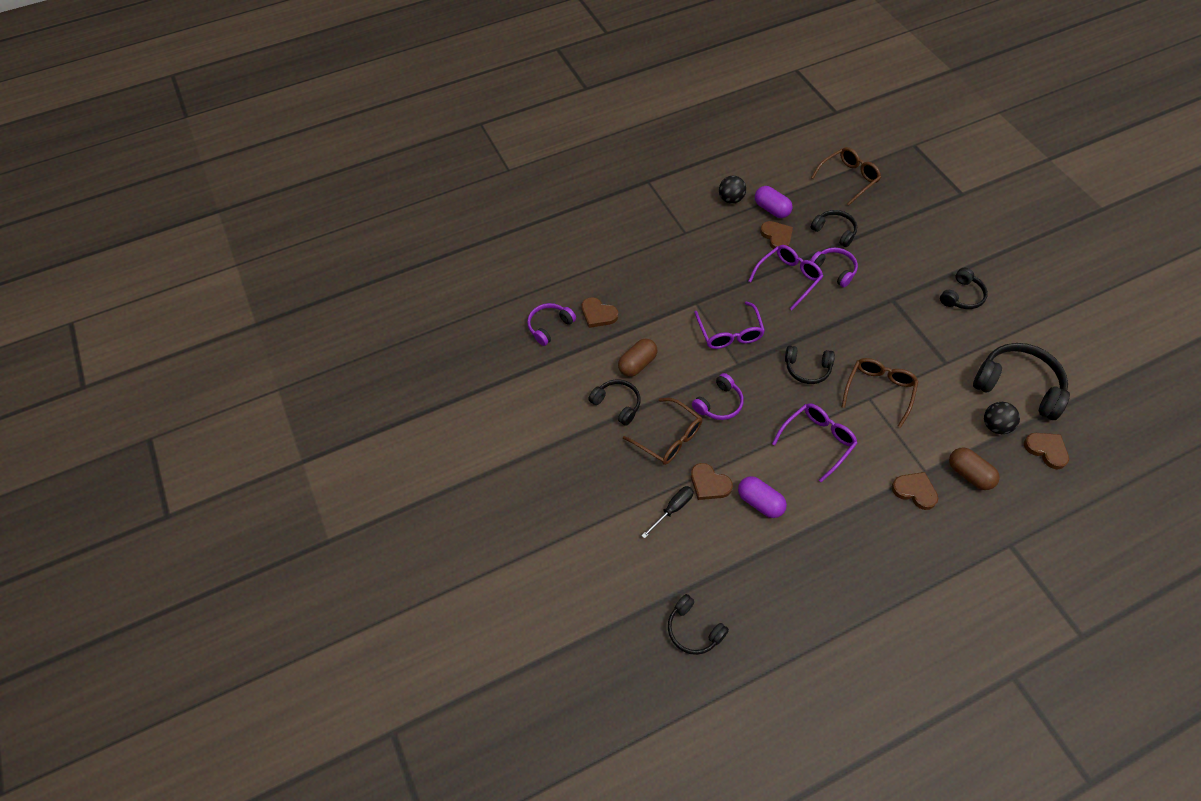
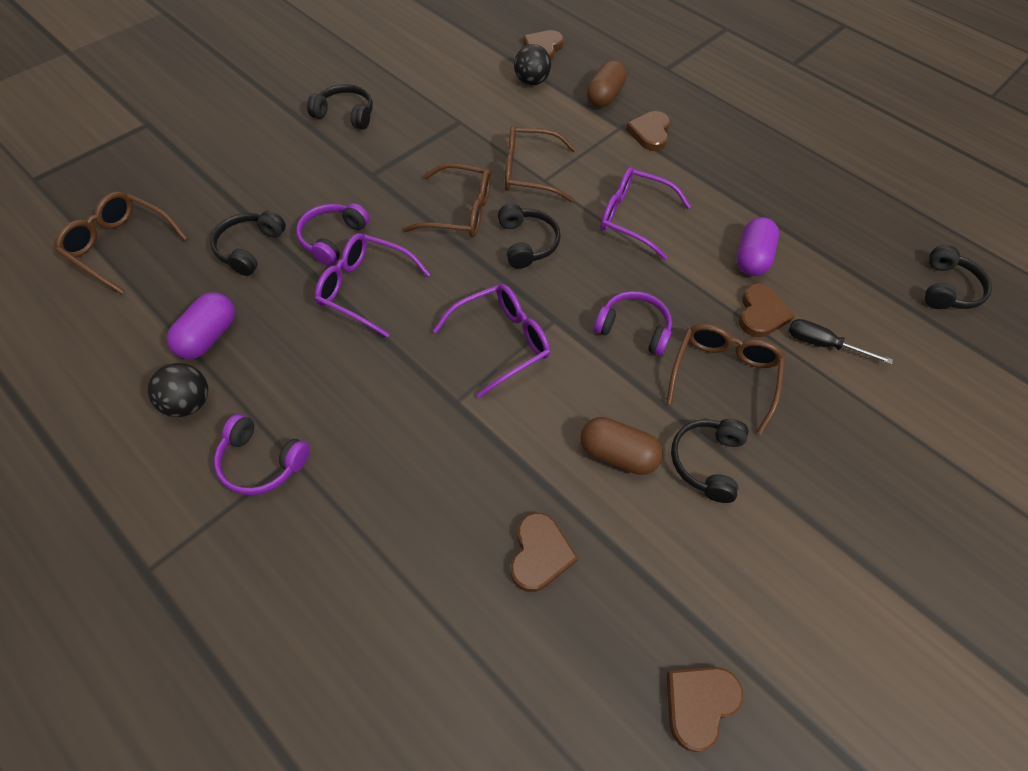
camera: 115 degrees left, 0 degrees up
purple headphones [527,303,576,346] -> purple headphones moved to [214,414,310,495]
brown heart [760,221,793,249] -> brown heart moved to [667,667,743,752]
black headphones [973,343,1070,420] -> none
none -> brown glasses [403,163,491,238]

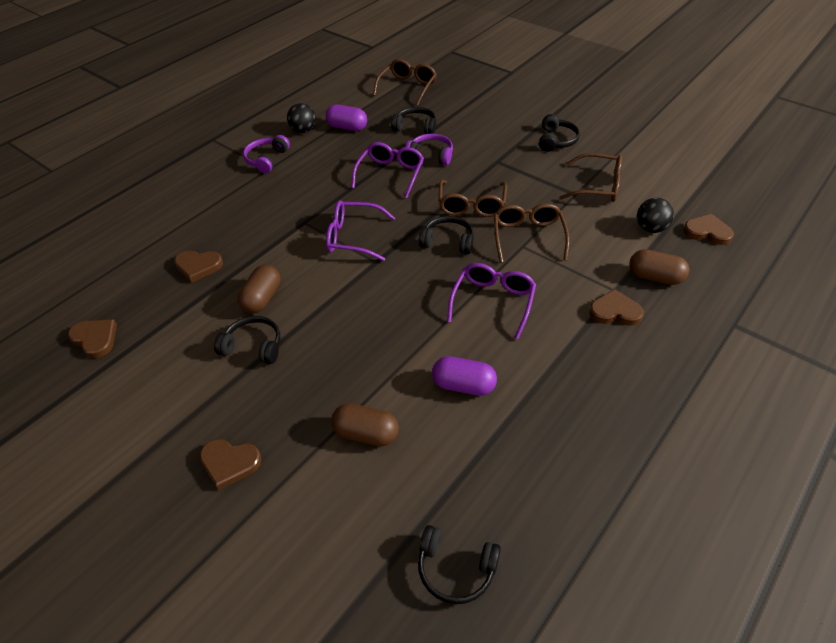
camera: 90 degrees right, 10 degrees down
purple glasses [433,284,550,398] -> purple glasses turned 135 degrees clockwise [326,200,395,261]
black headphones [498,203,561,269] -> black headphones turned 150 degrees counterclockwise [419,216,474,254]
purple headphones [594,291,672,356] -> none
brown glasses [666,324,785,435] -> brown glasses moved to [560,153,622,202]
brown heart [739,283,795,337] -> brown heart moved to [200,439,261,490]
black screwdriver [789,319,893,364] -> brown capsule [331,403,399,446]

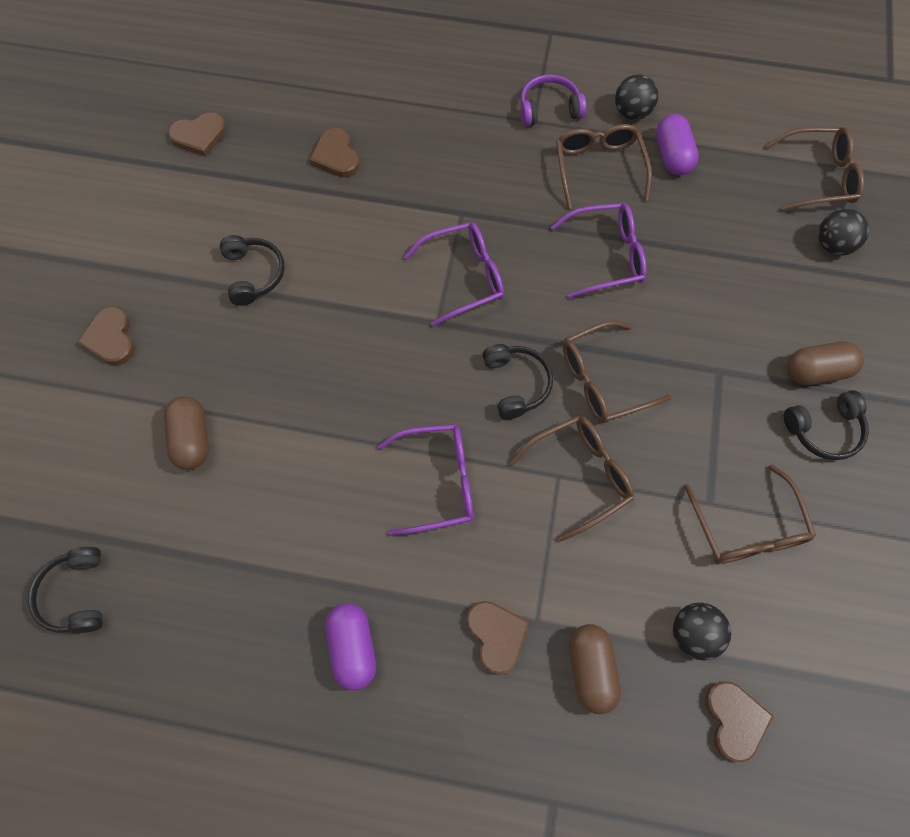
camera: 60 degrees right, 20 degrees up
brown heart [68,320,117,358] -> brown heart turned 60 degrees clockwise [168,112,226,157]
brown capsule [238,265,281,313] -> brown capsule moved to [787,342,864,385]
purple glasses [326,200,395,261] -> purple glasses turned 90 degrees clockwise [404,222,504,327]
black headphones [391,107,436,134] -> none
purple headphones [405,134,453,165] -> none
purple capsule [432,356,497,396] -> purple capsule moved to [325,603,376,691]
none -> brown glasses [556,124,652,209]
none -> black ball [818,209,869,256]

